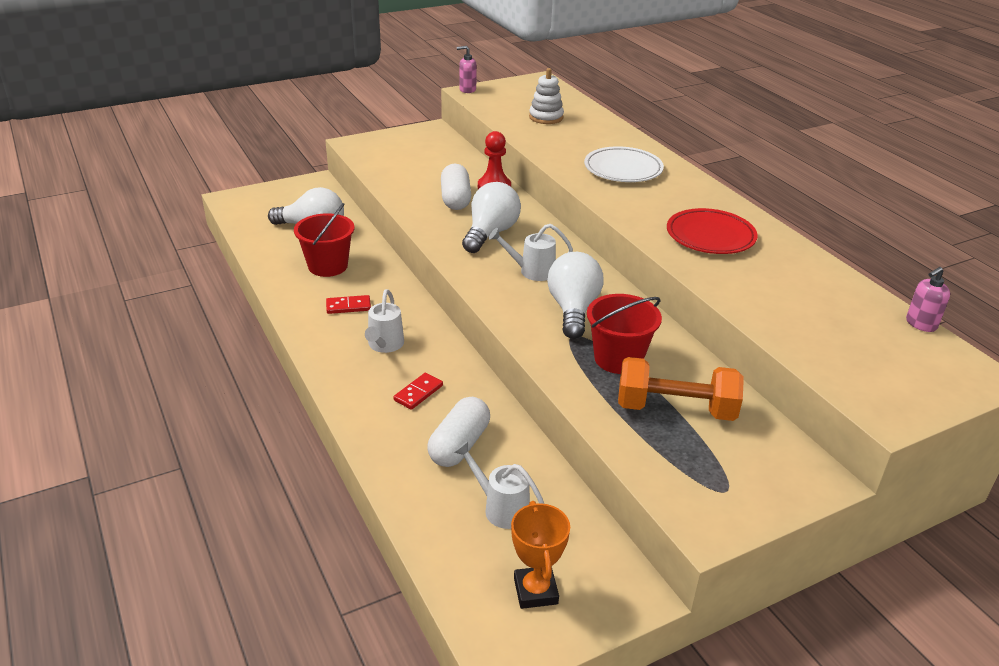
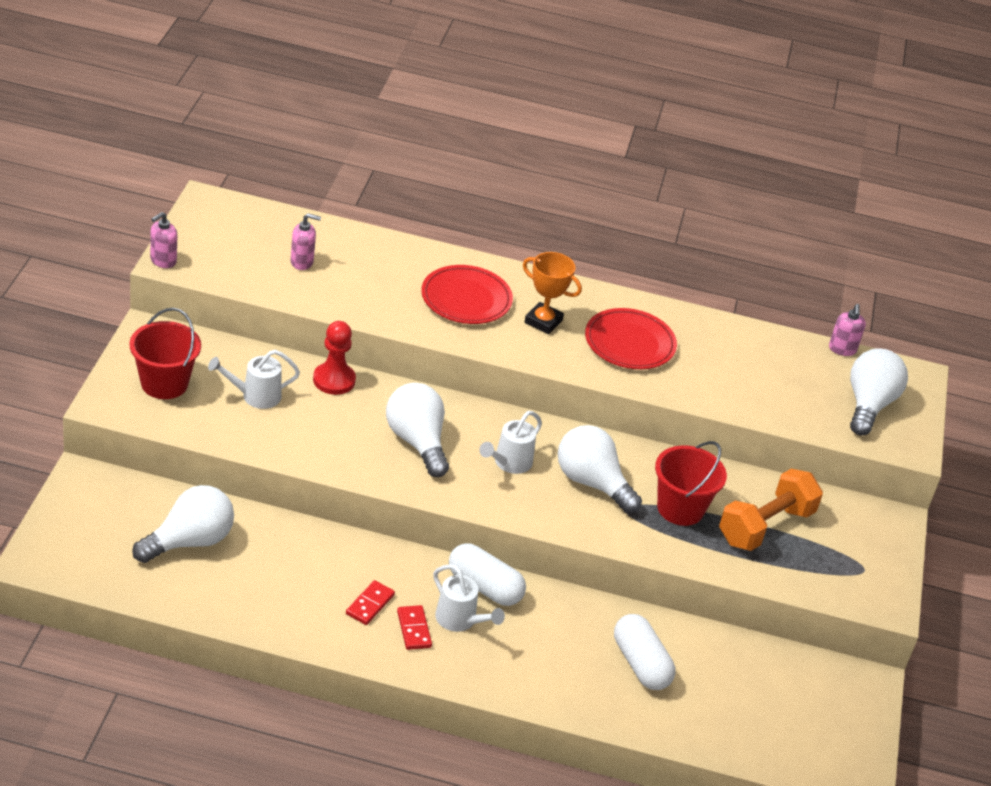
camera: 55 degrees left, 5 degrees up
red bucket [294,203,355,277] -> red bucket moved to [129,308,201,399]
red domino [393,373,443,410] -> red domino moved to [397,605,432,650]
white capsule [441,164,471,210] -> white capsule moved to [449,543,526,606]
white watering can [454,441,544,529] -> white watering can moved to [208,350,300,409]
orange trophy [511,501,570,609] -> orange trophy moved to [523,252,582,334]
white stacking toy [529,68,564,124] -> pink soap dispenser [290,213,321,270]
white plate [584,146,664,182] -> red plate [421,265,513,324]
none -> white light bulb [850,348,908,435]

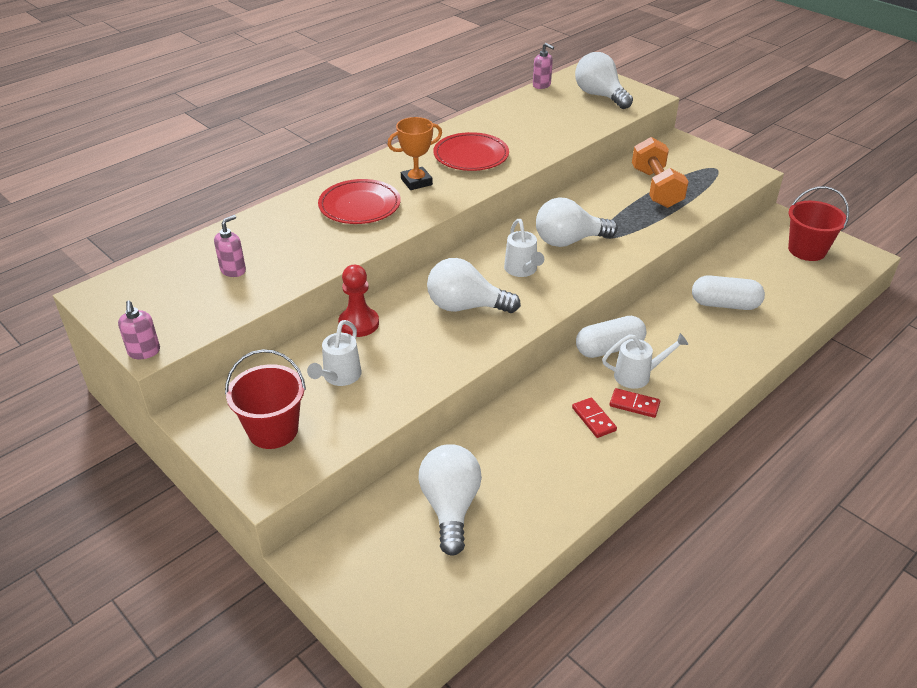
camera: 50 degrees left, 0 degrees up
red bucket [655,441,727,526] -> red bucket moved to [788,186,849,261]

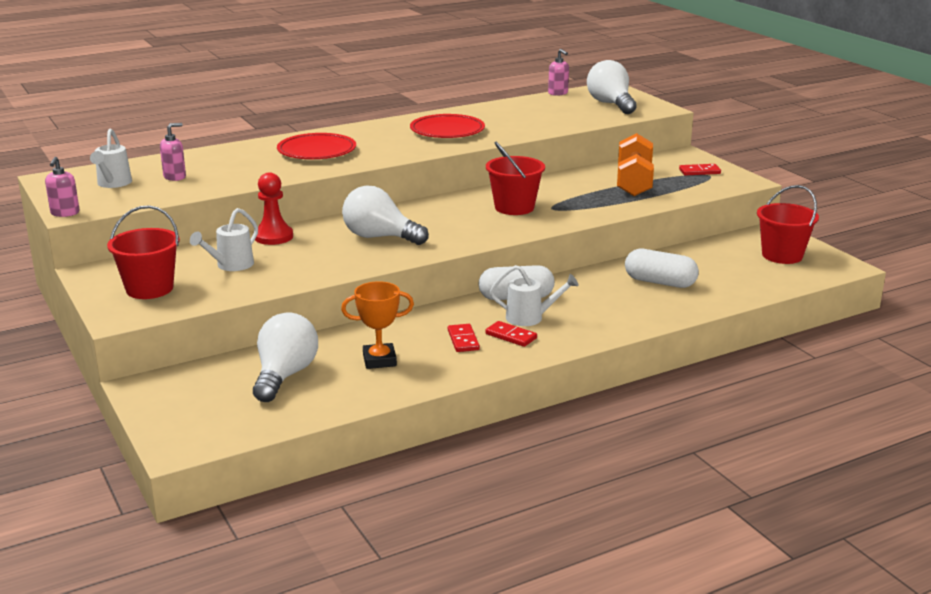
camera: 15 degrees right, 15 degrees down
orange trophy [387,117,442,190] -> orange trophy moved to [341,281,414,369]
white watering can [504,219,544,277] -> white watering can moved to [90,128,132,188]
white light bulb [536,197,618,247] -> red bucket [486,142,545,215]
none -> red domino [679,164,721,175]

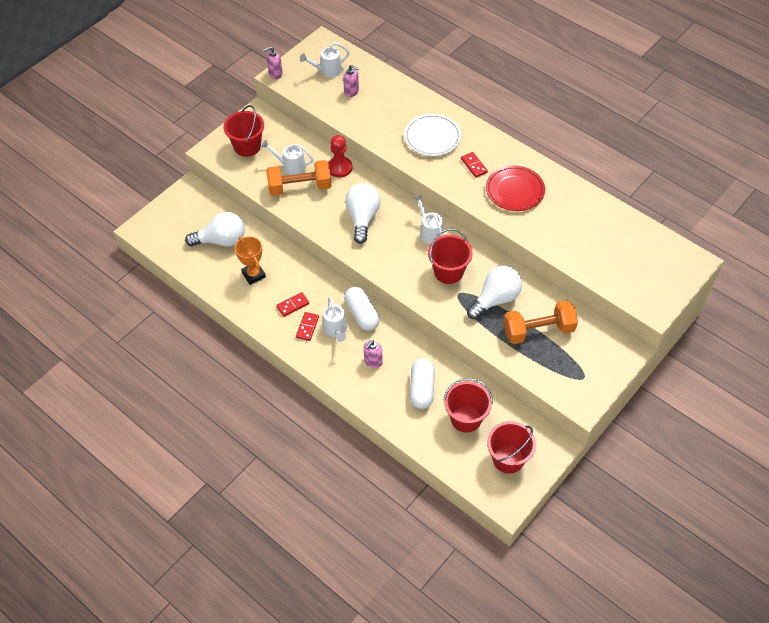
camera: 70 degrees right, 30 degrees up
red plate [277,133,356,159] -> white plate [404,114,461,156]
pink soap dispenser [548,49,569,96] -> pink soap dispenser moved to [364,340,383,368]
white light bulb [587,60,637,114] -> white light bulb moved to [467,266,522,320]
red domino [679,164,721,175] -> red domino moved to [461,152,488,178]
none -> orange dumbbell [266,160,331,196]
none -> white watering can [413,194,443,245]
none -> red bucket [443,378,493,433]

